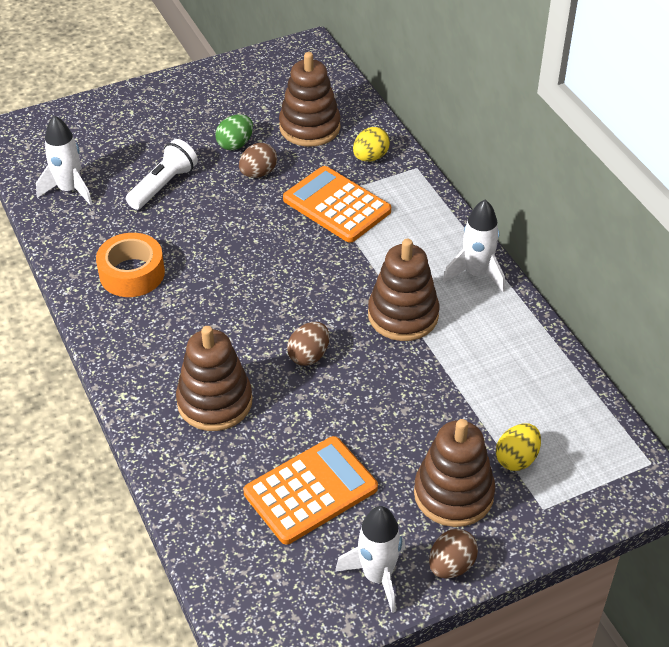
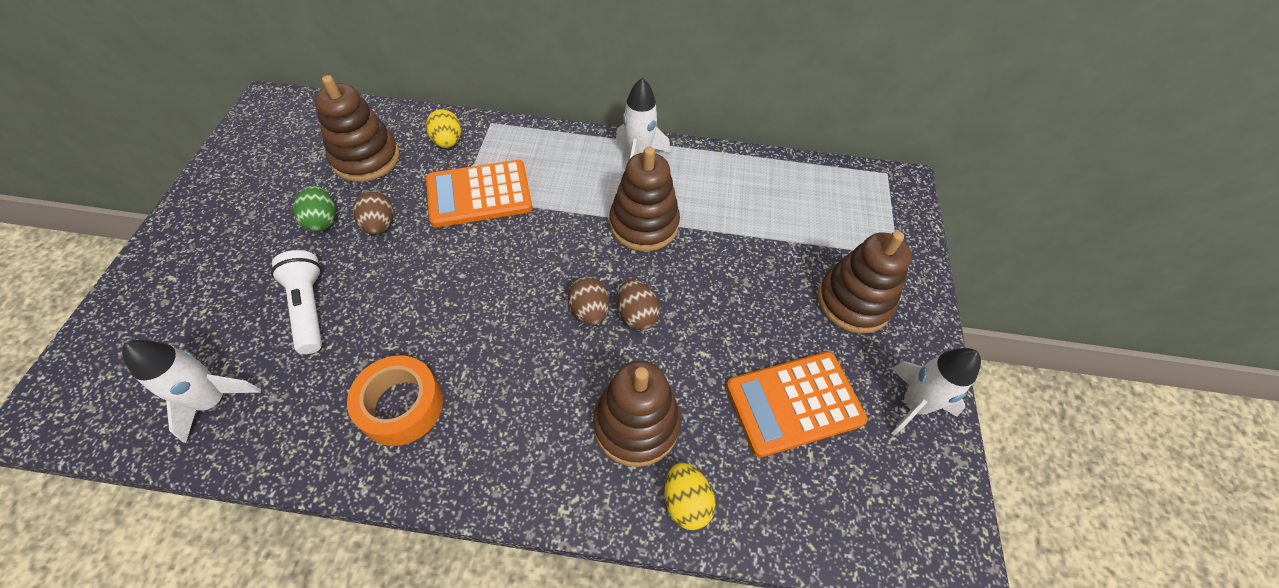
camera: 60 degrees left, 10 degrees up
orange calculator [243,436,378,545] -> orange calculator turned 105 degrees counterclockwise [726,352,867,458]
brown egg [429,529,478,579] -> brown egg moved to [568,276,609,325]
yellow egg [496,423,541,471] -> yellow egg moved to [664,463,715,530]

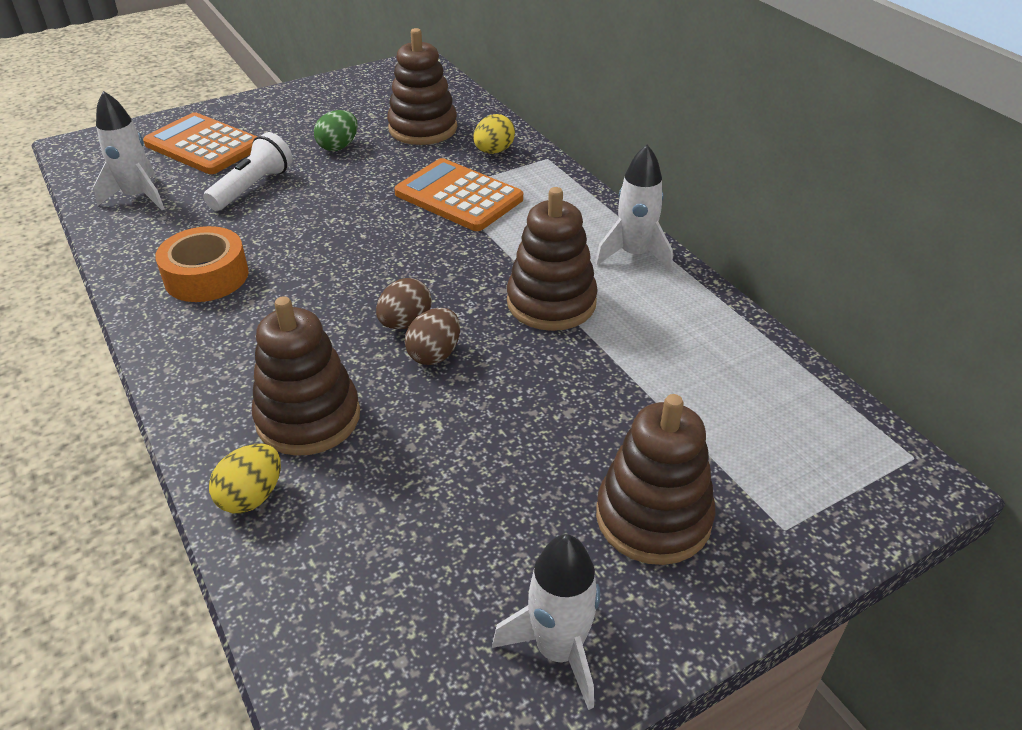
camera: 55 degrees right, 15 degrees down
brown egg [353,191,394,235] -> none
orange calculator [726,352,867,458] -> orange calculator moved to [143,112,258,174]

